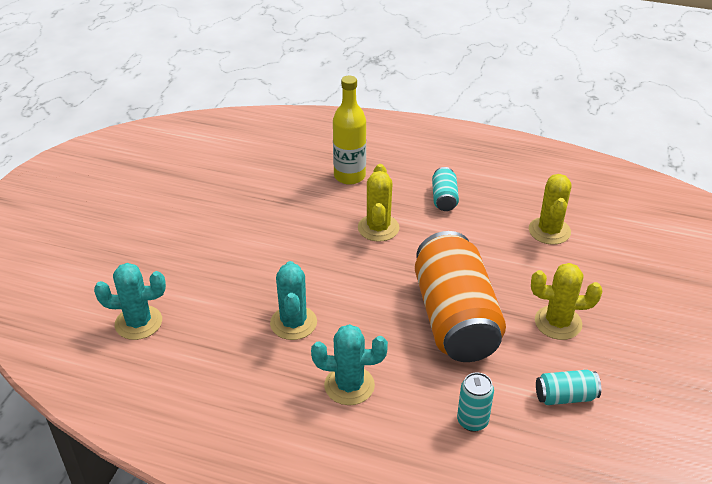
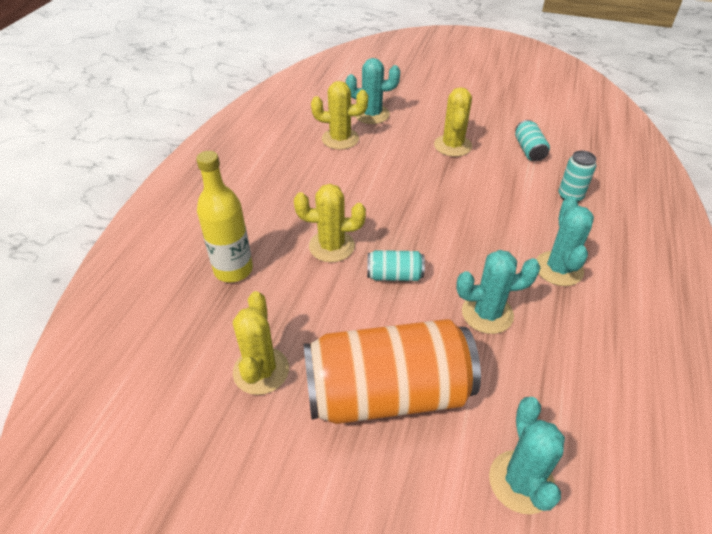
camera: 90 degrees left, 5 degrees up
orange can [415,231,506,362] -> orange can moved to [304,319,481,424]
turquoise can [432,167,459,211] -> turquoise can moved to [367,250,425,281]
none -> yellow cactus [233,291,289,395]
none -> turquoise cactus [346,58,400,124]

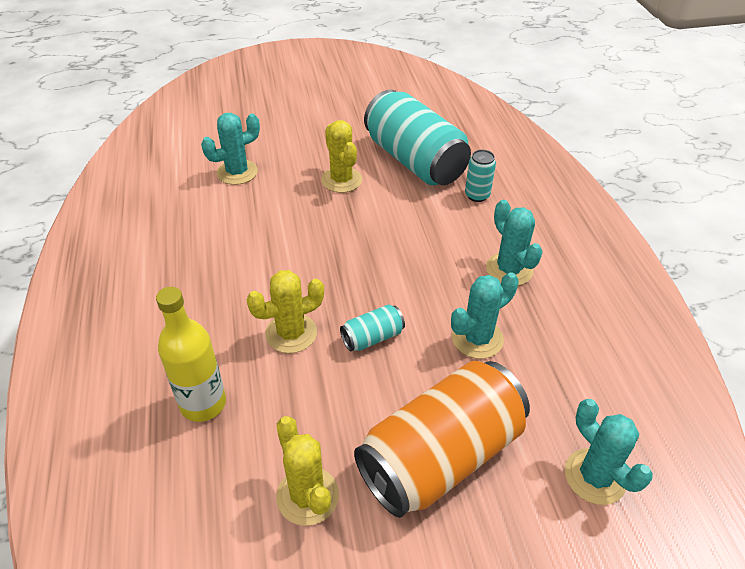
camera: 30 degrees left, 0 degrees up
yellow cactus [311,81,368,150] -> none
turquoise can [515,120,550,161] -> turquoise can [364,89,471,185], size x2.37

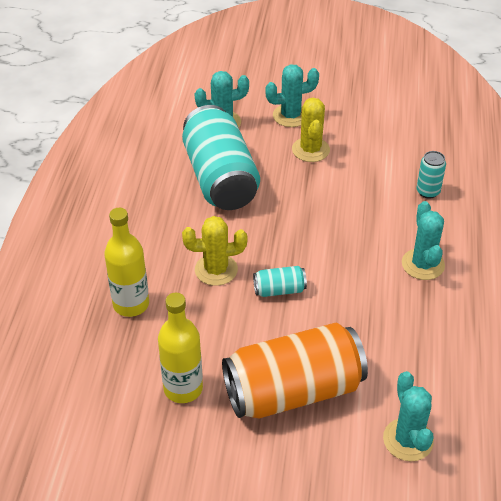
camera: 20 degrees right, 0 degrees up
yellow cactus [276,416,339,526] -> yellow bottle [158,293,203,403]
turquoise can [364,89,471,185] -> turquoise can moved to [182,105,260,210]
turquoise cactus [451,272,519,359] -> turquoise cactus moved to [265,64,319,127]

